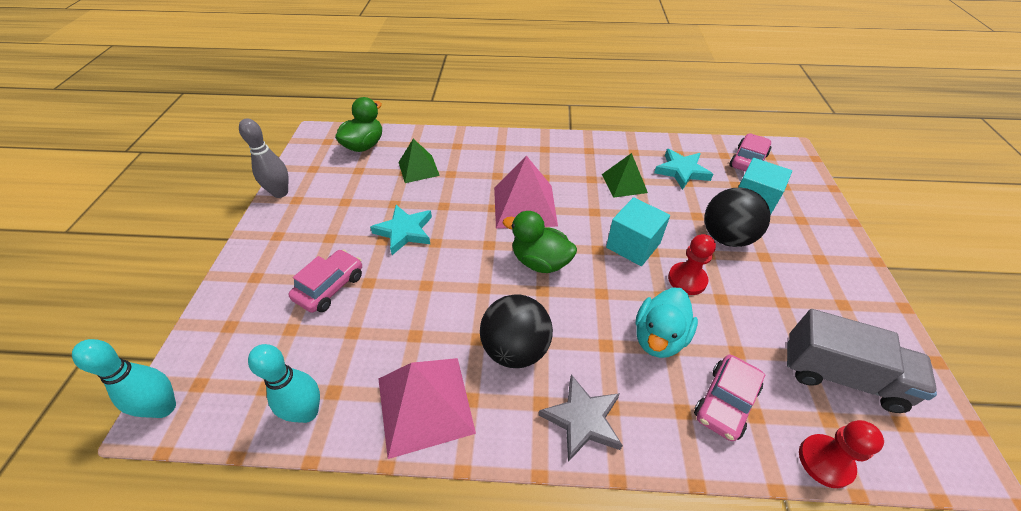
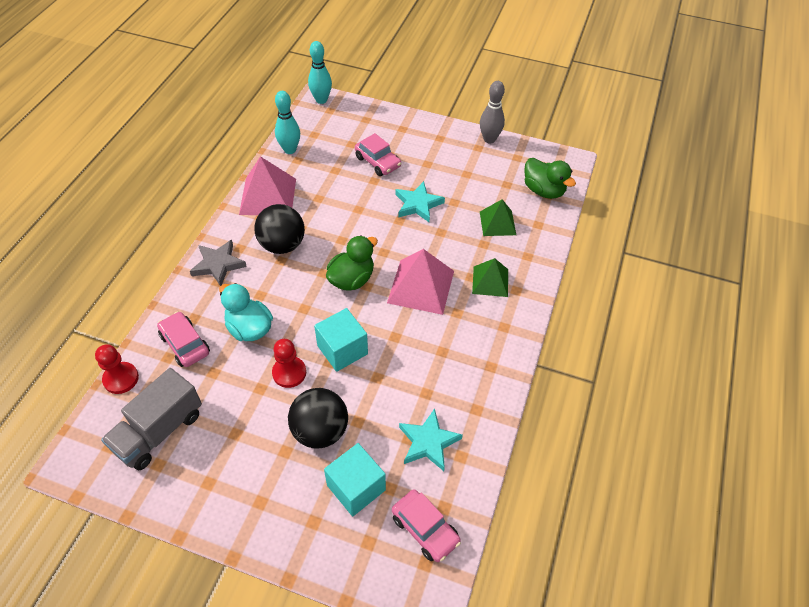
camera: 105 degrees right, 5 degrees up
green pyramid [602,153,648,198] -> green pyramid moved to [472,258,508,297]

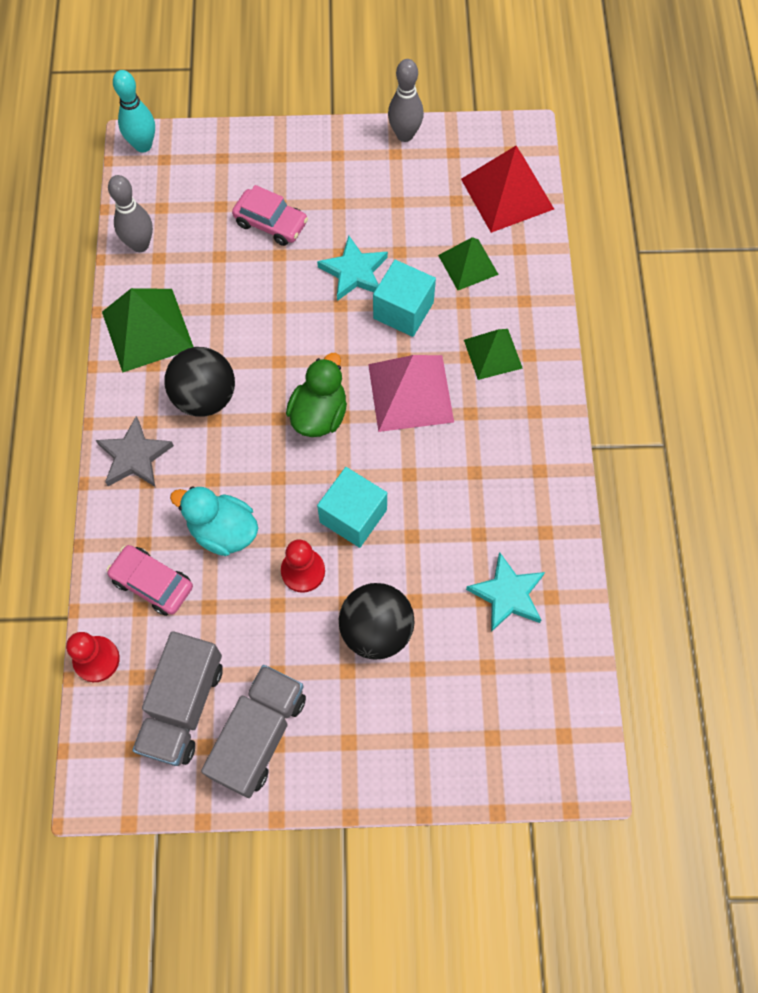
camera: 20 degrees left, 15 degrees up
pink pyramid [239,156,296,215] -> green pyramid [102,288,193,373]
turquoise bowling pin [275,91,300,154] -> grey bowling pin [108,175,153,252]
turquoise cube [324,443,386,517] -> turquoise cube moved to [373,260,436,337]
pink car [392,489,461,562] -> none
green duck [524,158,576,199] -> red pyramid [461,146,554,233]
none -> grey truck [201,665,306,798]

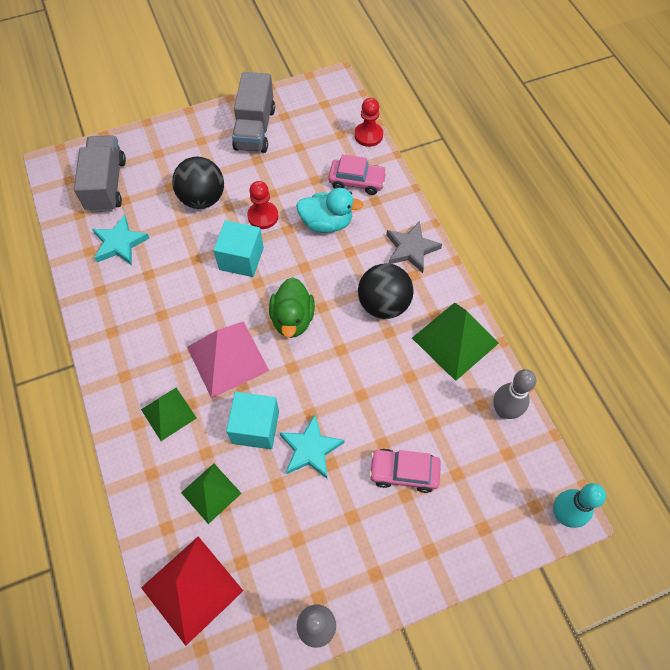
camera: 160 degrees right, 5 degrees down
grey truck [132,631,223,766] -> grey truck moved to [74,135,126,212]

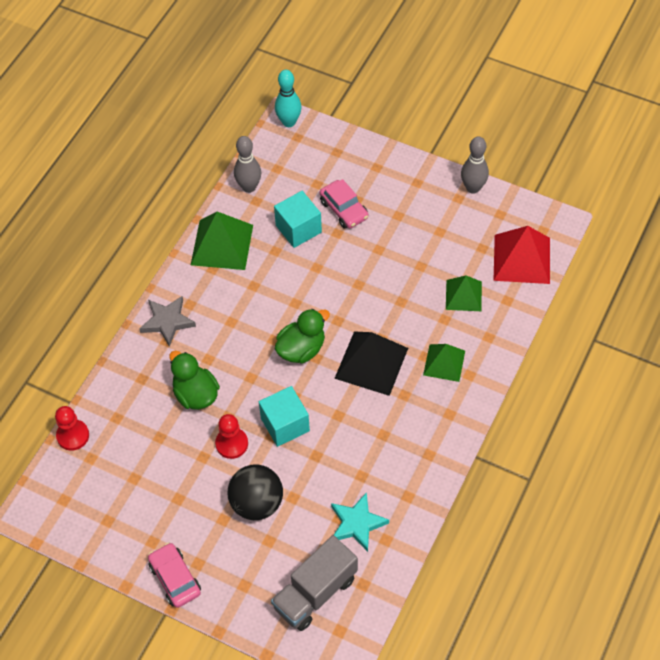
camera: 130 degrees left, 5 degrees down
pink pyramid [187,321,269,398] -> black pyramid [334,331,408,396]
turquoise cube [226,392,279,449] -> turquoise cube moved to [274,191,322,248]
grey truck [232,72,275,153] -> none
turquoise star [280,415,345,478] -> none
turquoise duck [296,188,363,233] -> green duck [169,350,220,410]
pink car [328,154,387,195] -> pink car moved to [148,543,201,608]
black ball [358,263,414,319] -> none

